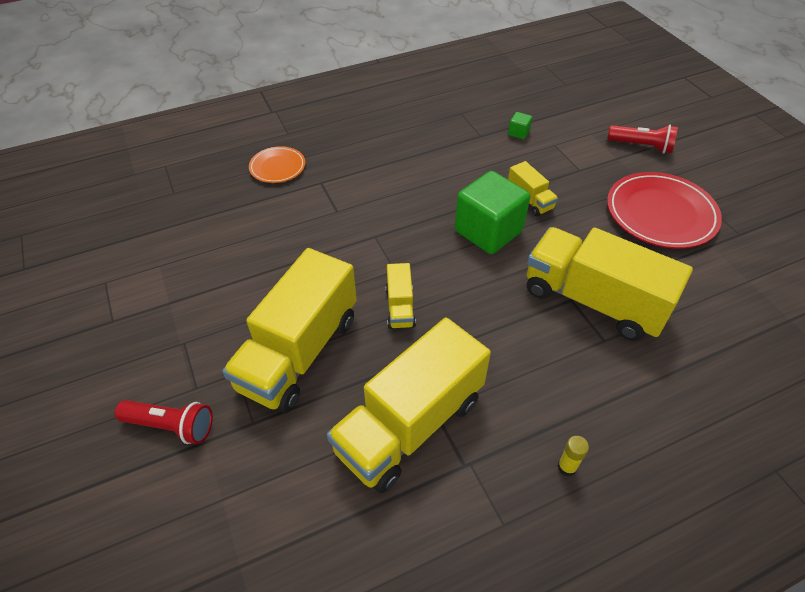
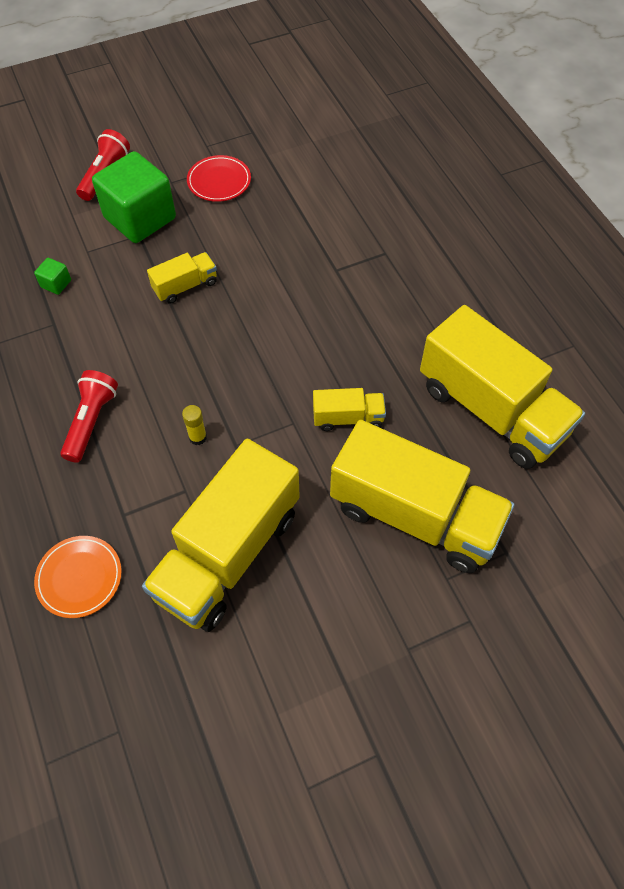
camera: 90 degrees left, 10 degrees up
red flashlight [115,400,213,444] -> red flashlight moved to [60,370,118,463]
green cube [455,171,530,254] -> green cube moved to [92,151,176,243]
yellow truck [527,227,693,341] -> yellow truck moved to [142,439,300,632]
yellow glue stick [558,436,589,476] -> yellow glue stick moved to [182,405,207,445]
red plate [607,172,722,249] -> red plate [187,155,251,202], size x0.56

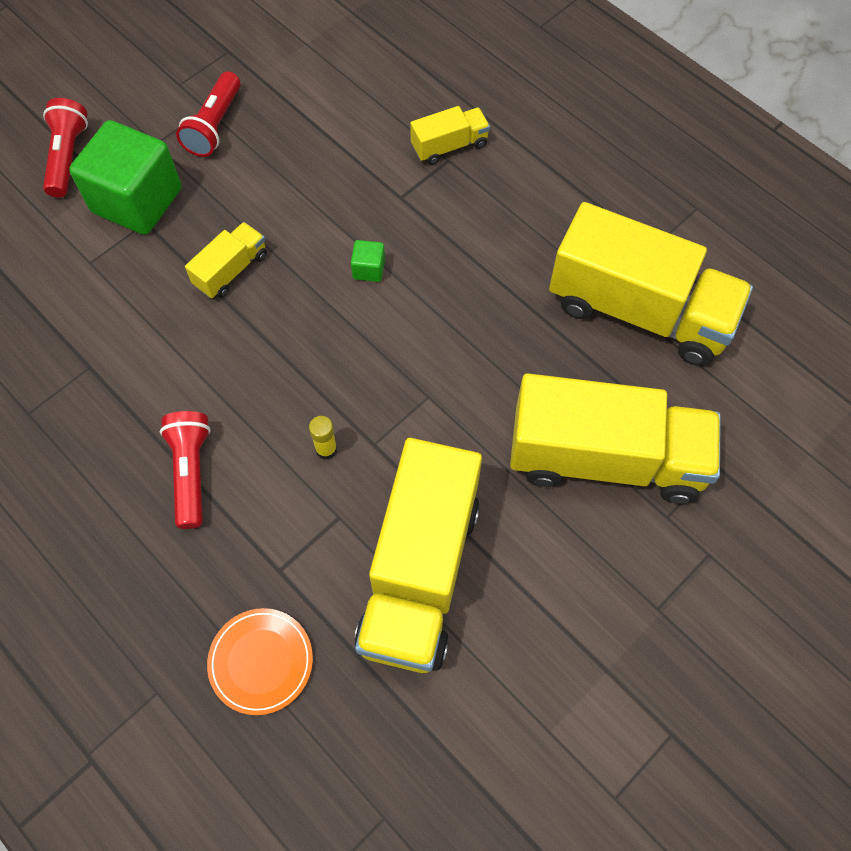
camera: 20 degrees left, 5 degrees up
green cube [34,258,71,295] -> green cube moved to [351,240,385,282]
red plate [187,155,251,202] -> red flashlight [176,71,240,157]
yellow truck [313,388,386,431] -> yellow truck moved to [410,106,490,165]

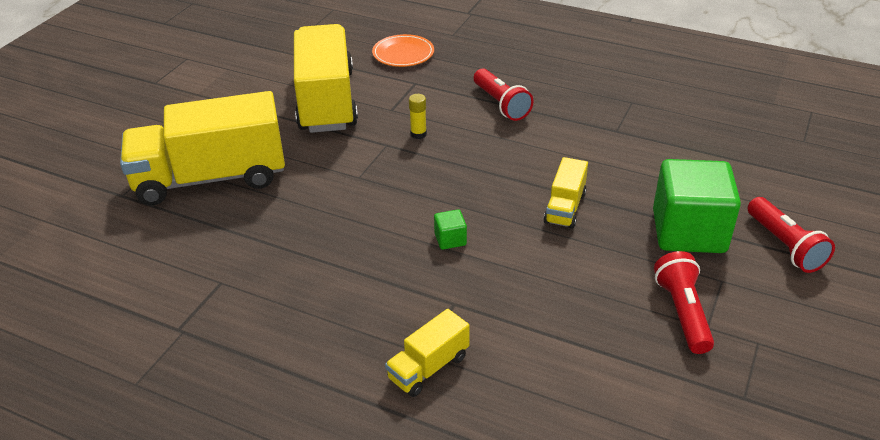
camera: 160 degrees right, 25 degrees down
yellow truck [549,202,753,366] -> none

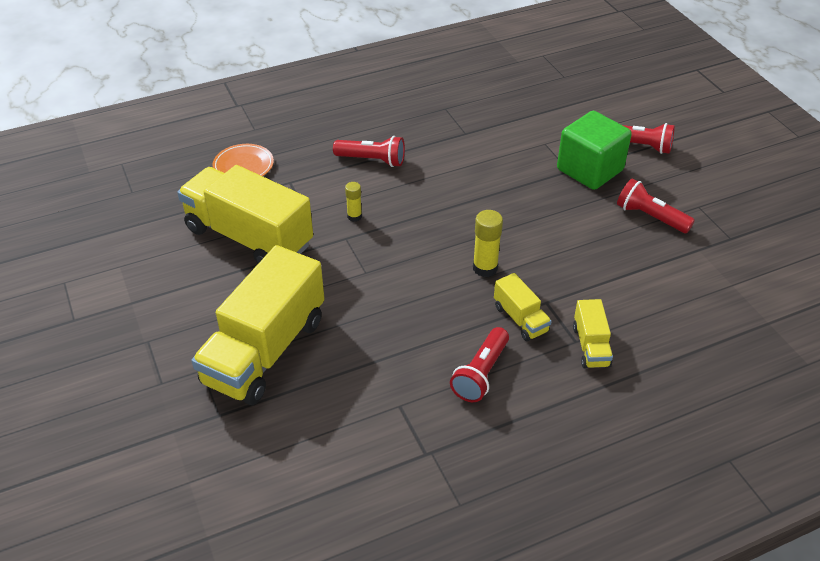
camera: 50 degrees left, 5 degrees up
green cube [434,210,467,249] -> yellow glue stick [473,210,503,277]
yellow truck [544,157,588,229] -> yellow truck moved to [494,273,552,341]
none -> red flashlight [450,327,509,402]

